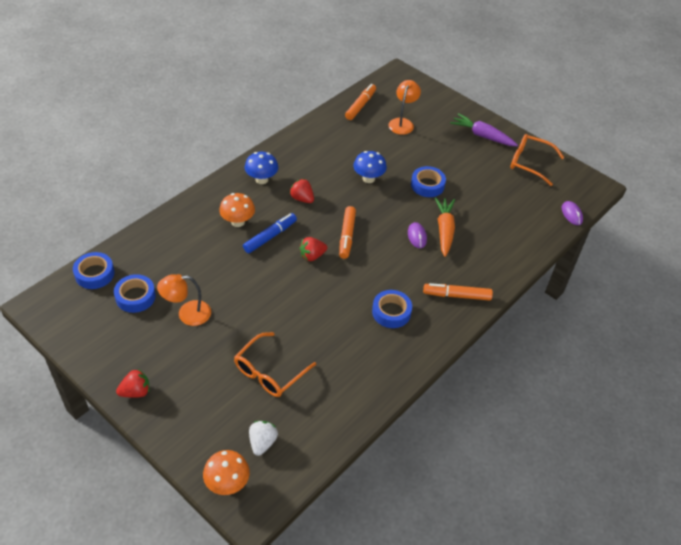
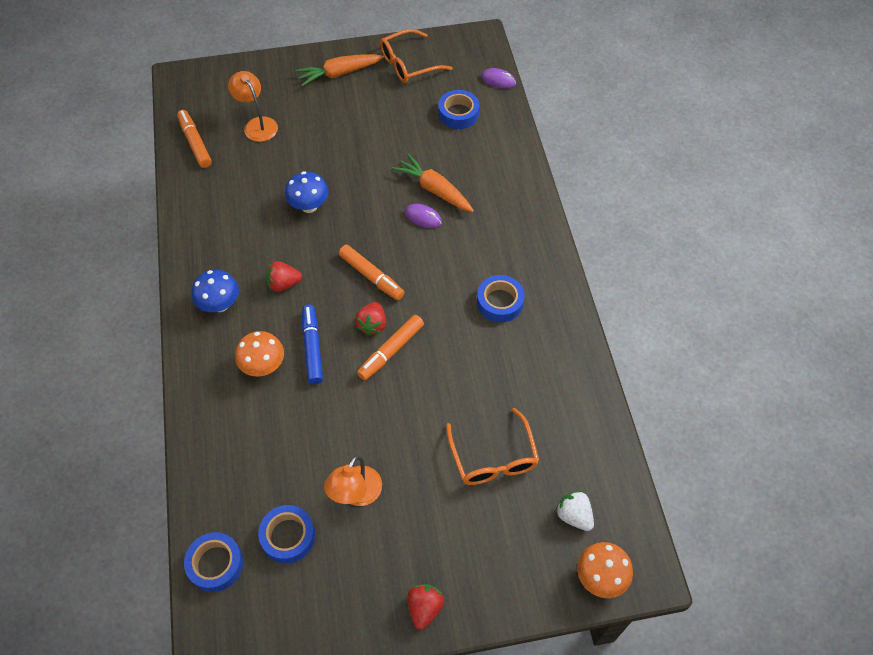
camera: 50 degrees left, 10 degrees up
blue tape [411,166,446,197] -> blue tape moved to [438,90,480,129]
orange marker [423,283,493,301] -> orange marker moved to [357,315,424,381]
purple carrot [450,113,518,146] -> orange carrot [295,54,384,87]

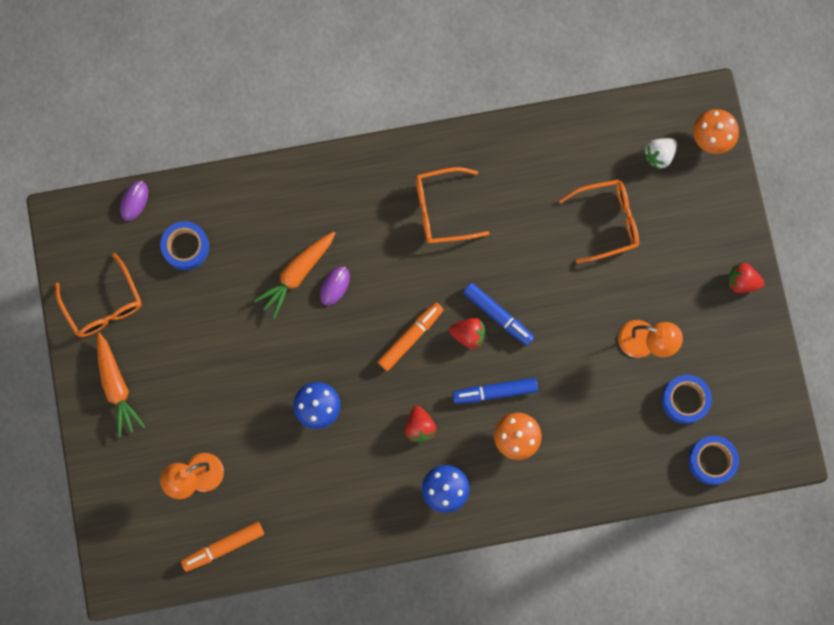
camera: 90 degrees left, 20 degrees up
orange marker [357,315,424,381] -> blue marker [463,283,534,346]
blue tape [477,275,525,322] -> orange glasses [416,167,490,244]

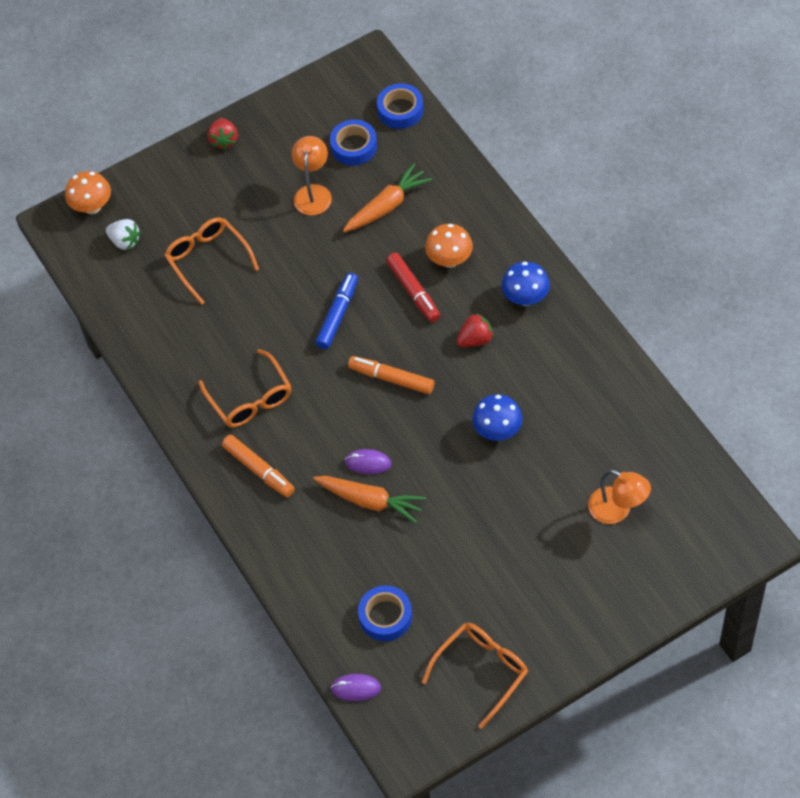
camera: 105 degrees left, 20 degrees down
orange carrot [97,333,145,437] -> orange carrot moved to [343,163,432,232]
orange marker [181,522,264,572] -> orange marker moved to [222,435,295,497]
red strawberry [449,318,485,349] -> none
blue marker [452,378,538,404] -> red marker [386,253,440,322]

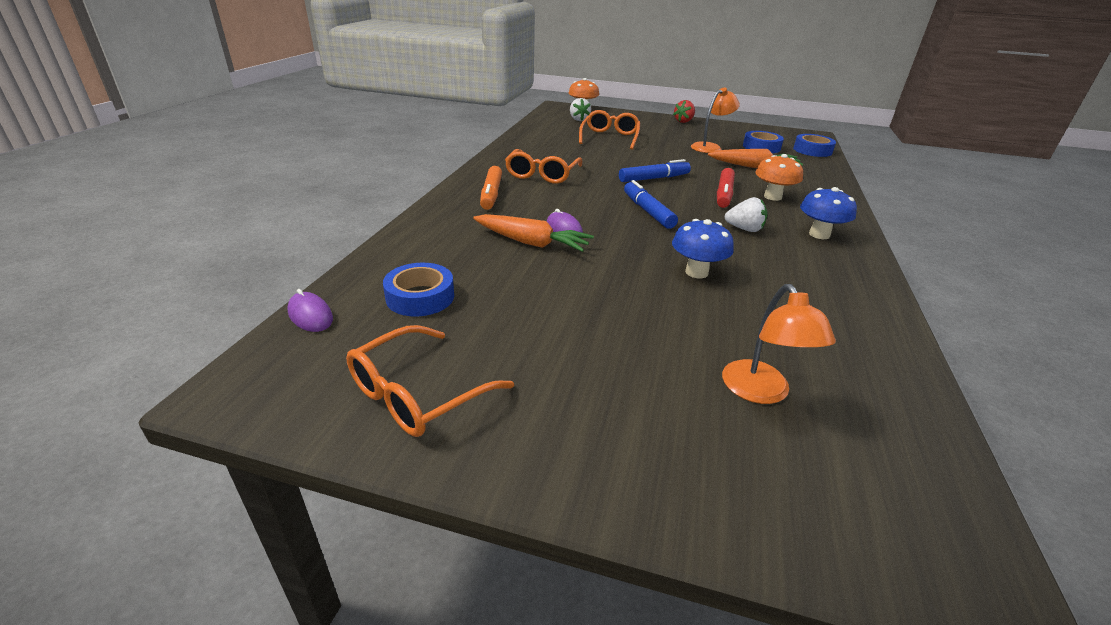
camera: 40 degrees right, 25 degrees down
orange carrot [313,476,426,523] -> orange carrot turned 45 degrees counterclockwise [473,214,594,252]
orange marker [348,356,434,394] -> blue marker [624,180,678,229]
orange glasses [422,623,528,729] -> orange glasses turned 135 degrees clockwise [346,325,514,437]
red strawberry [457,313,494,347] -> white strawberry [725,197,767,232]

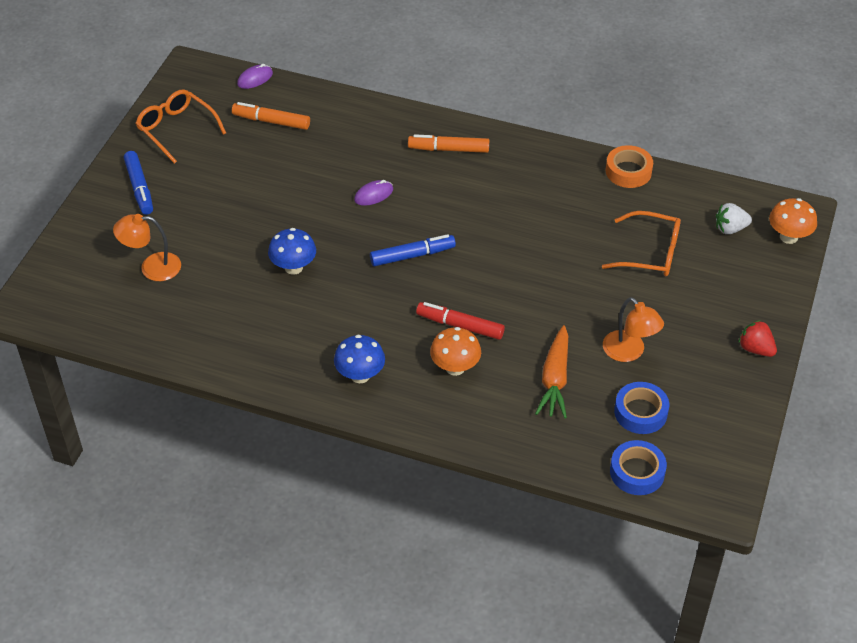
camera: 95 degrees right, 15 degrees up
blue tape [383,263,454,316] -> orange marker [232,102,310,130]
orange carrot [473,214,594,252] -> none
orange glasses [505,149,582,184] -> none
blue marker [619,159,691,182] -> blue marker moved to [124,151,153,215]
white strawberry [725,197,767,232] -> none
none -> orange tape [606,145,653,188]

